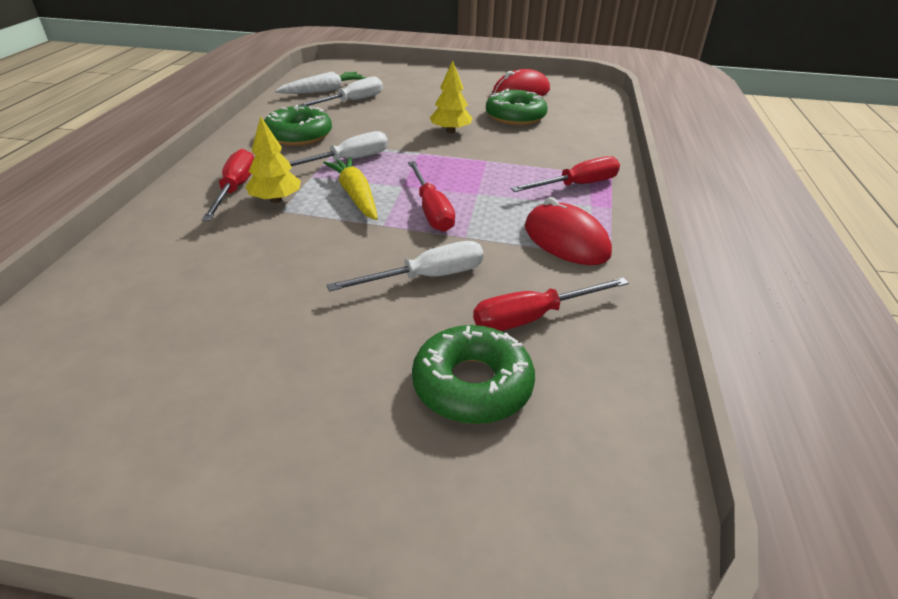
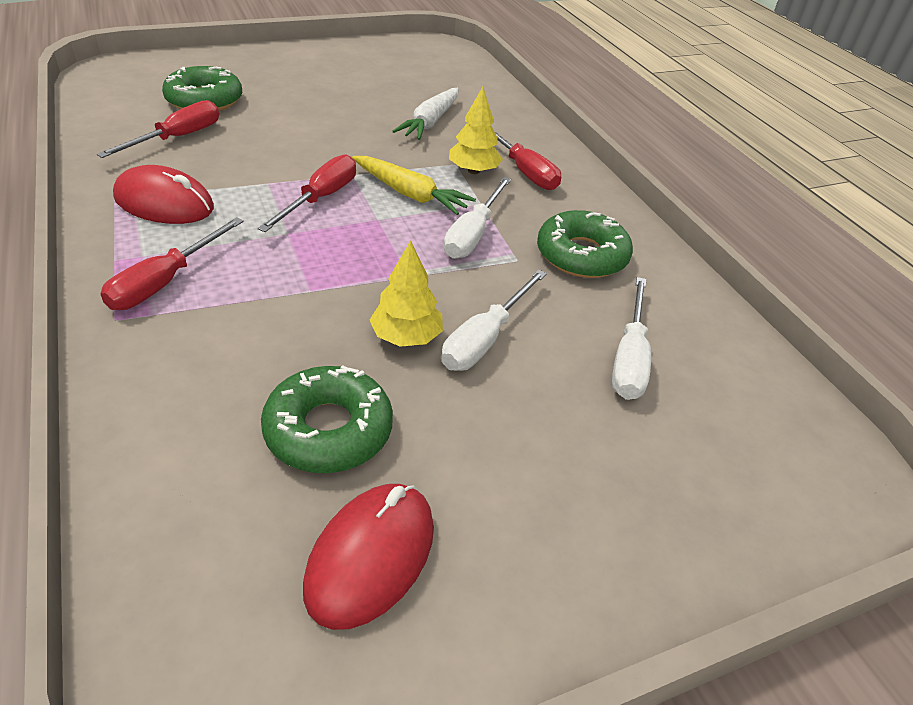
camera: 145 degrees right, 5 degrees up
white carrot [275,72,366,94] -> white carrot moved to [392,88,459,140]
white screwdriver [327,241,484,291] -> white screwdriver moved to [441,269,547,371]
red screwdriver [408,161,455,232] -> red screwdriver turned 75 degrees clockwise [258,154,356,232]

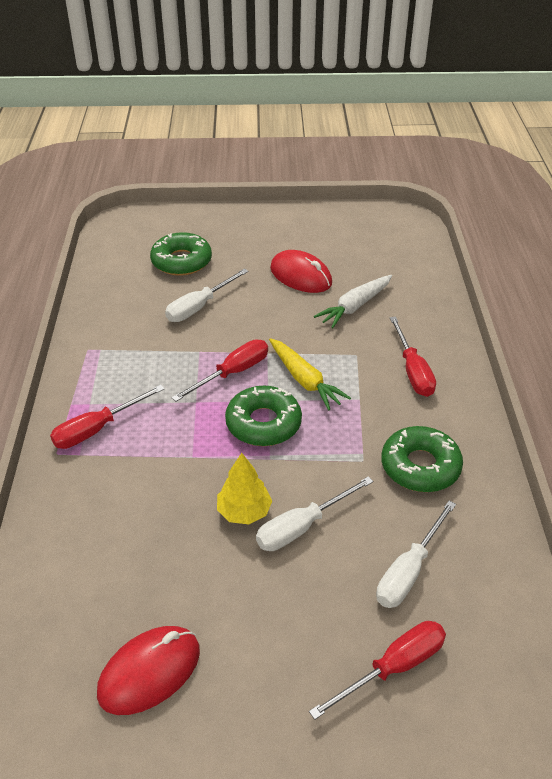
camera: 25 degrees right, 0 degrees up
red screwdriver [97,100,219,158] -> red screwdriver moved to [309,621,446,720]
red mouse [113,165,214,224] -> red mouse moved to [270,250,332,293]
green donut [261,365,393,473] -> green donut moved to [225,386,302,446]
white screwdriver [444,177,511,259] -> white screwdriver moved to [165,269,249,322]
yellow tree [449,87,503,174] -> none

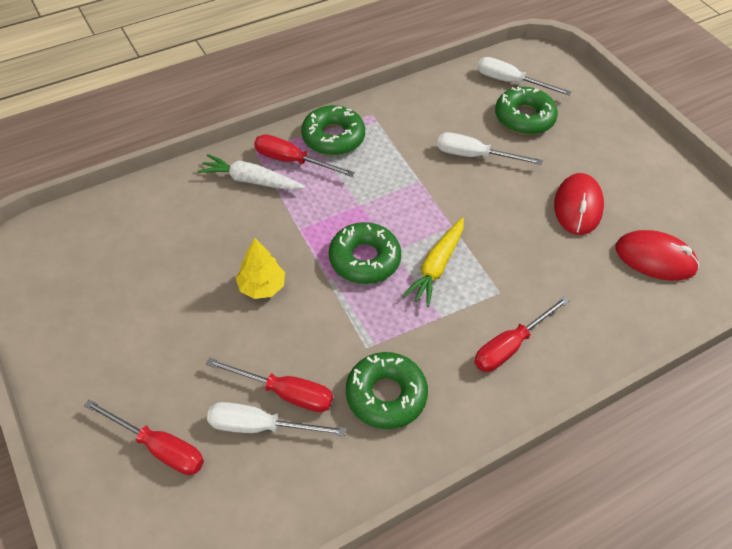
camera: 60 degrees right, 10 degrees up
red mouse [97,626,200,715] -> red mouse moved to [616,230,699,281]
red screwdriver [172,340,268,402] -> red screwdriver moved to [206,358,333,412]
white screwdriver [256,476,373,551] -> white screwdriver moved to [477,57,572,96]
white carrot [314,275,392,328] -> white carrot moved to [198,154,306,190]
none -> green donut [301,105,365,155]

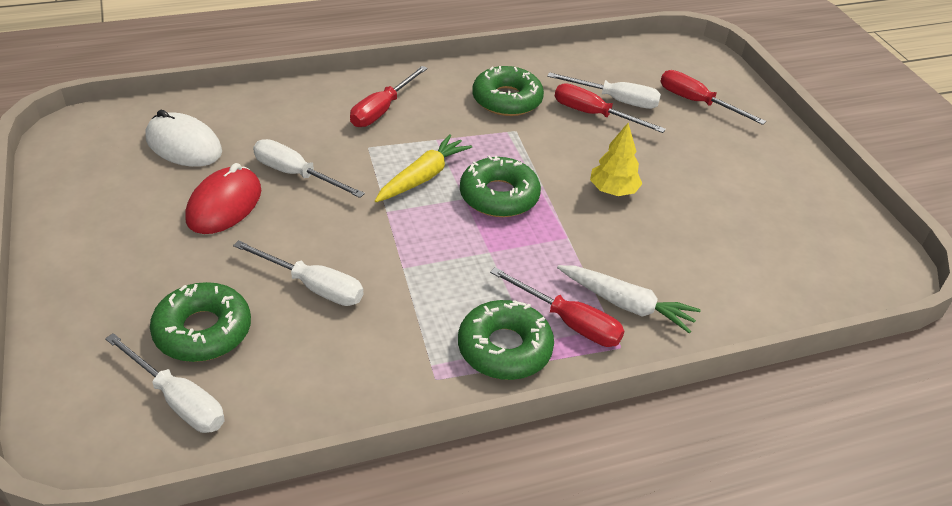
camera: 170 degrees left, 10 degrees down
red screwdriver [474,296,570,372] -> red screwdriver turned 150 degrees clockwise [350,66,428,127]
red mouse [616,230,699,281] -> white mouse [145,110,222,167]
none -> white screwdriver [253,139,365,198]

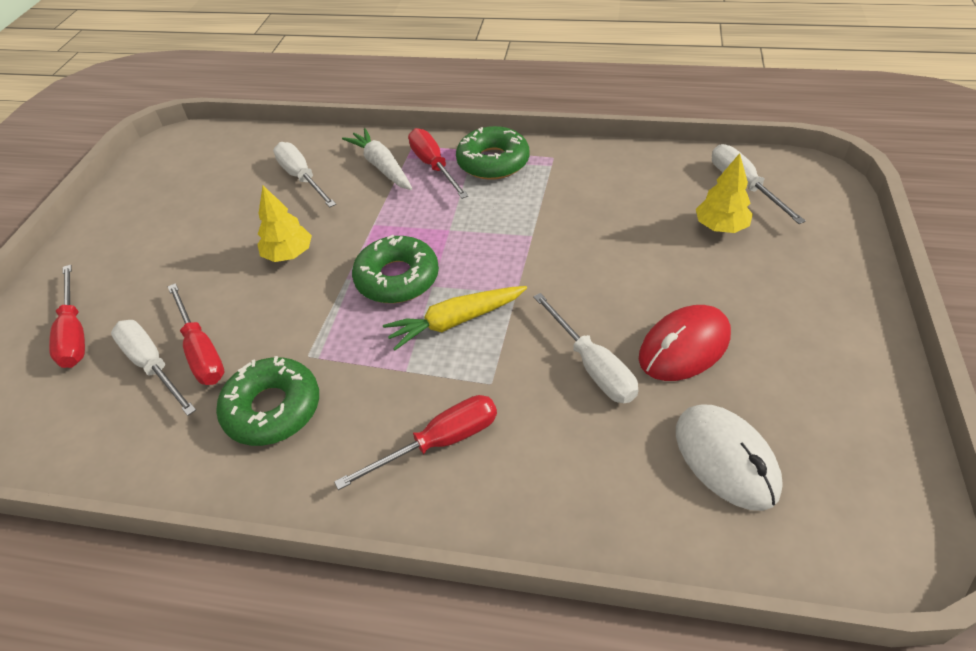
camera: 145 degrees left, 5 degrees up
green donut [150,282,251,362] -> yellow tree [696,153,753,233]
white screwdriver [233,240,363,306] -> white screwdriver moved to [273,142,336,207]

